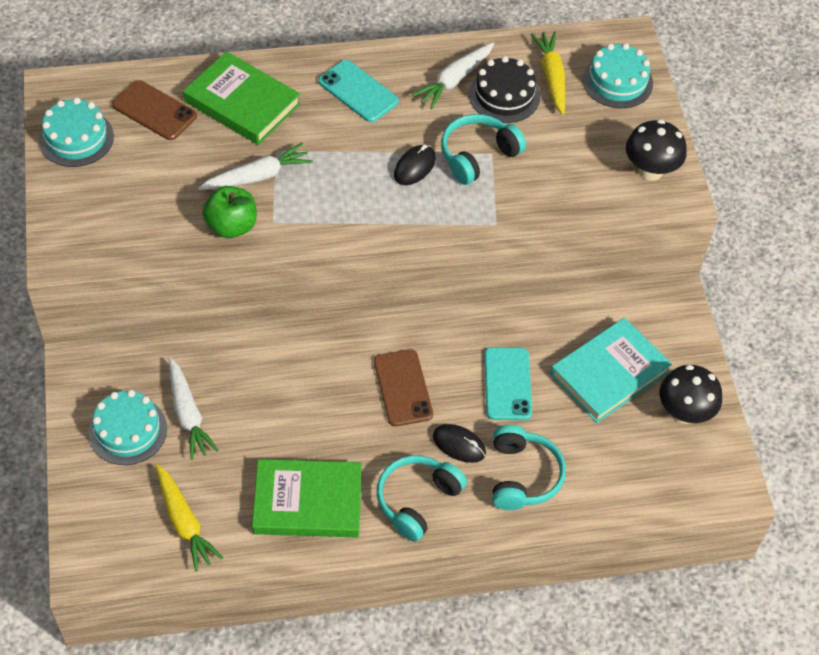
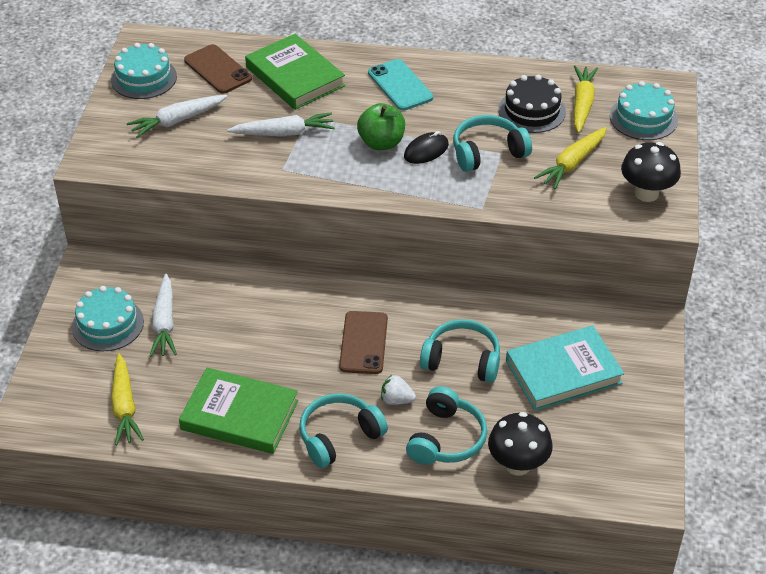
camera: 20 degrees right, 10 degrees down
green apple [202,186,257,238] -> green apple moved to [357,103,405,150]
white carrot [412,42,494,109] -> white carrot moved to [127,95,228,138]
black mouse [433,424,486,463] -> white strawberry [381,375,416,405]
turquoise phone [484,347,532,420] -> turquoise headphones [420,319,500,383]
black mushroom [660,365,722,424] -> black mushroom moved to [488,412,553,475]
none -> yellow carrot [534,127,607,189]

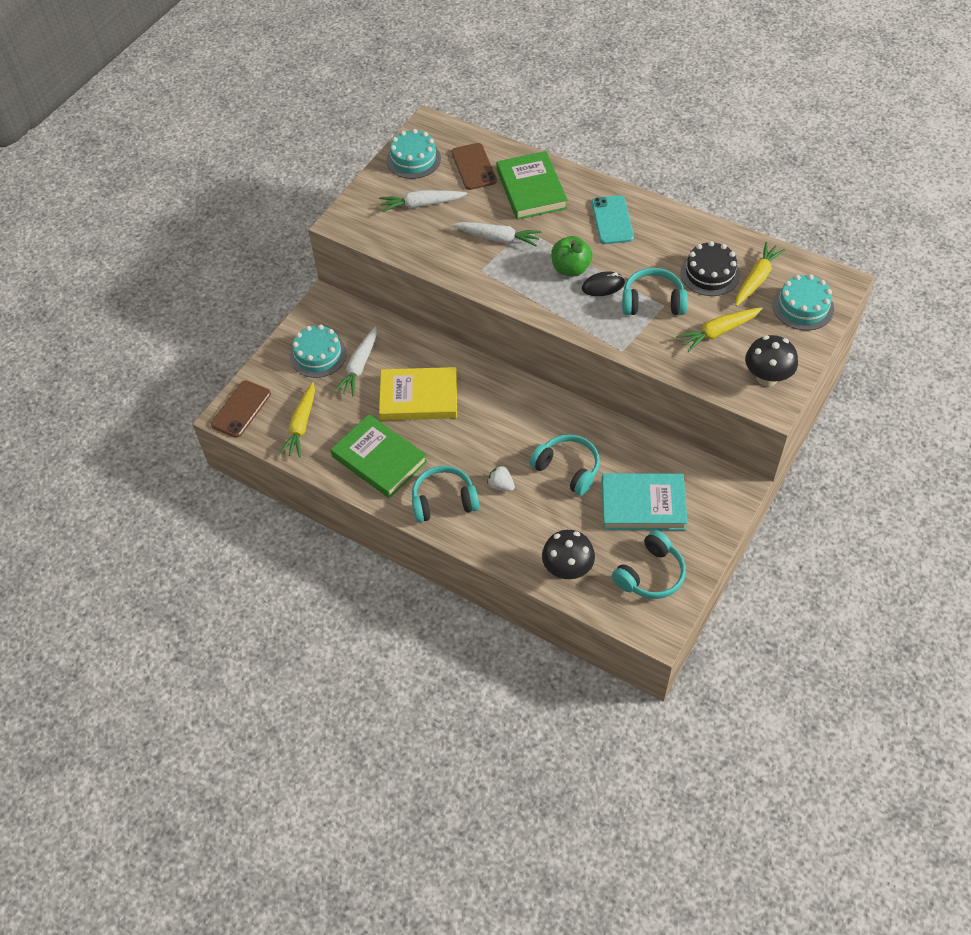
camera: 25 degrees right, 10 degrees up
brown phone [339,311,388,374] -> brown phone moved to [211,380,271,438]
turquoise headphones [406,386,487,465] -> turquoise headphones moved to [612,530,686,599]
none -> yellow book [379,367,457,421]

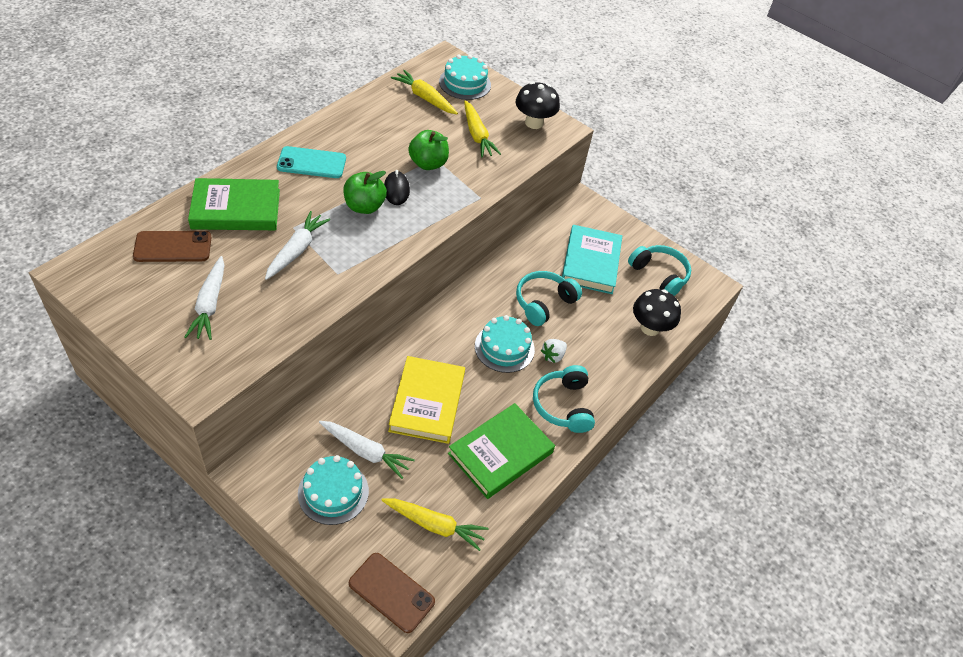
camera: 90 degrees left, 5 degrees down
turquoise cake [387,129,441,179] -> turquoise cake moved to [475,315,535,373]
turquoise headphones [622,268,688,315] -> green apple [408,130,449,170]
black cake [680,241,740,296] -> none

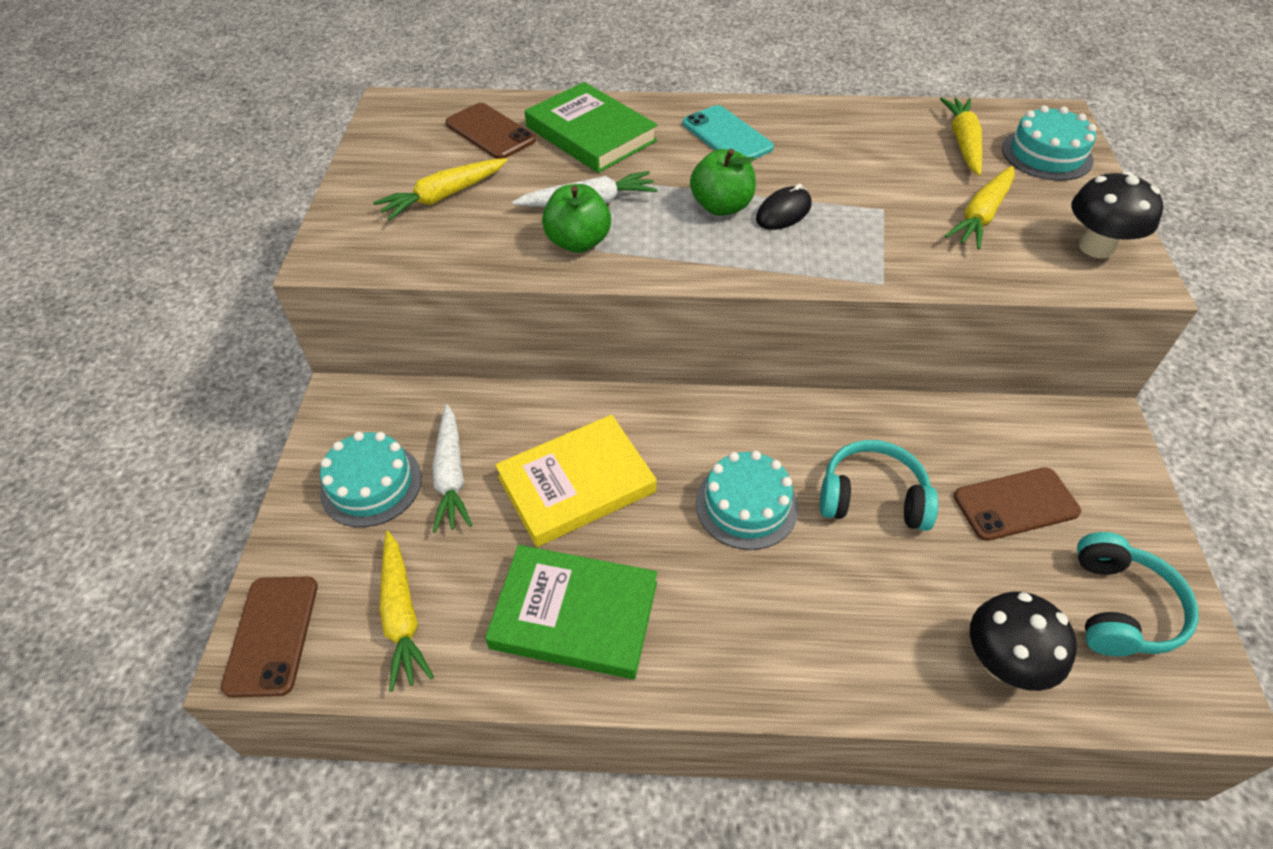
camera: 60 degrees right, 0 degrees up
white carrot [185,256,225,340] -> yellow carrot [373,158,507,221]
green apple [408,130,449,170] -> green apple moved to [542,184,611,253]
turquoise headphones [533,365,595,433] -> none
white strawberry [541,339,567,363] -> none
turquoise book [562,225,622,294] -> brown phone [954,467,1081,541]

